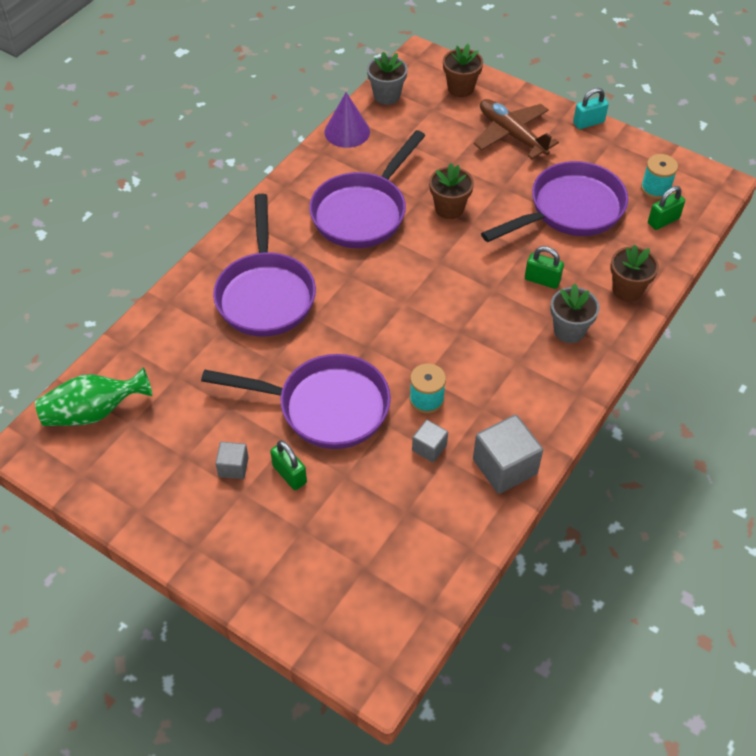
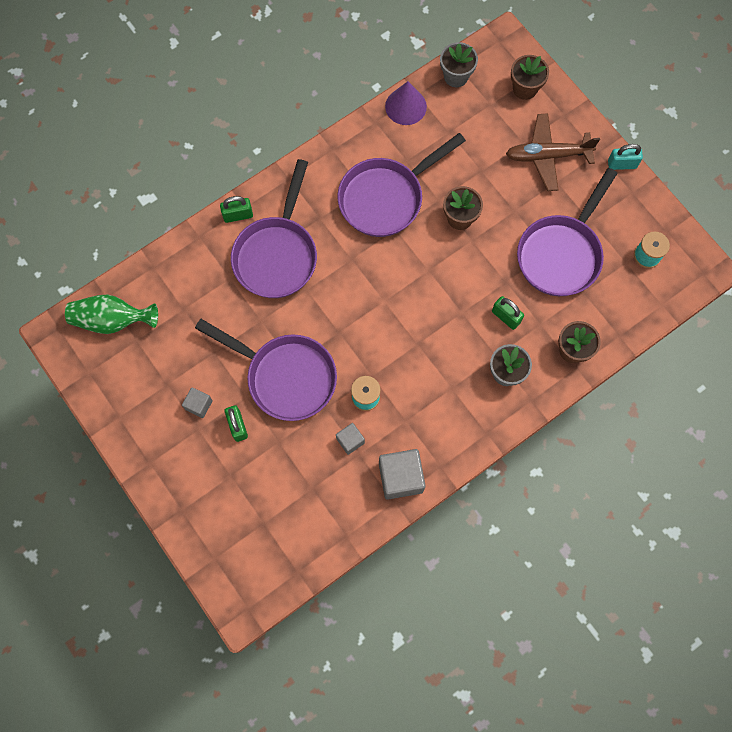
camera: 20 degrees right, 20 degrees up
brown plane [474,99,559,159] -> brown plane turned 75 degrees counterclockwise [506,113,600,191]
purple pan [481,161,628,242] -> purple pan turned 135 degrees clockwise [517,168,618,296]
green padlock [648,186,685,230] -> green padlock moved to [220,196,253,223]

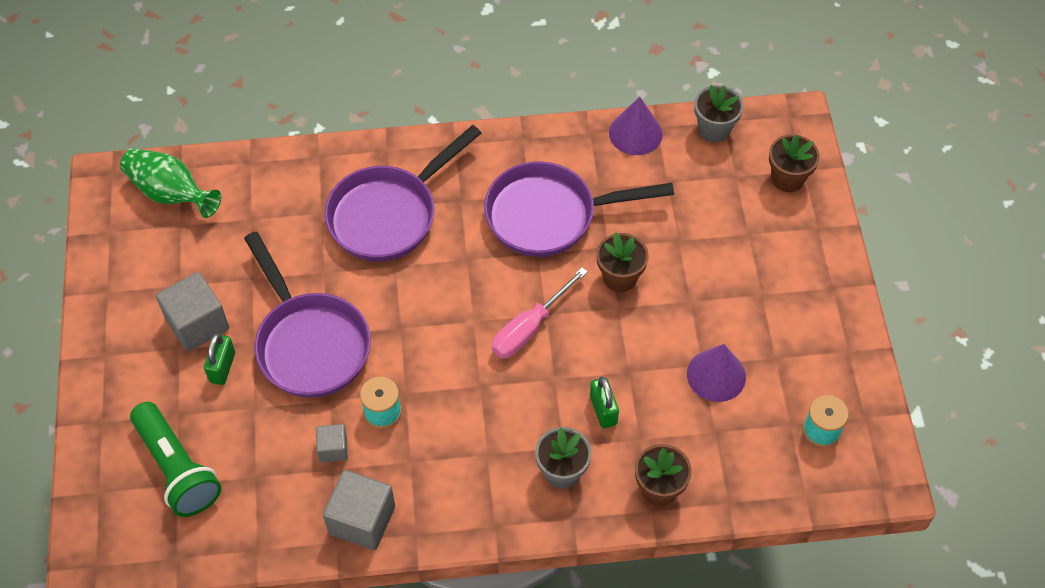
camera: 30 degrees right, 15 degrees down
grey cube [182,387,213,418] -> grey cube [156,272,229,352], size x1.83
green padlock [220,196,253,223] -> none
brown plane [506,113,600,191] -> none
purple pan [517,168,618,296] -> purple cone [687,344,746,402]
turquoise padlock [608,144,643,170] -> none
none -> green flashlight [130,402,221,517]
none -> pink screwdriver [492,267,588,358]

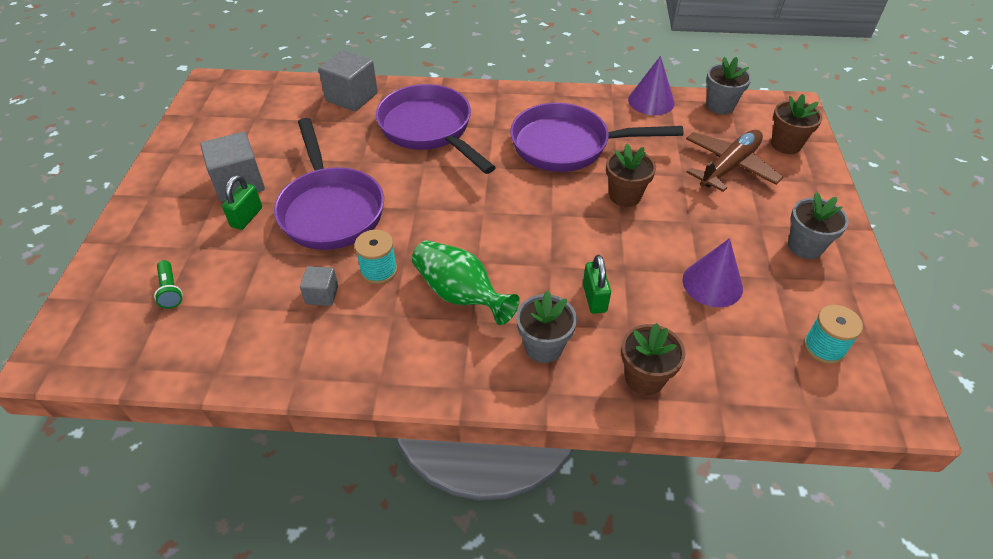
camera: 10 degrees right, 10 degrees down
green vase [120,148,221,218] -> green vase moved to [412,240,520,325]
green flashlight [130,402,221,517] -> green flashlight [154,260,183,309], size x0.46
grey cube [323,470,395,550] -> grey cube moved to [318,50,378,111]
purple pan [324,125,482,262] -> purple pan turned 90 degrees clockwise [376,84,496,174]
pink screwdriver [492,267,588,358] -> none
none -> brown plane [686,130,783,192]
none -> grey flower pot [788,192,849,259]

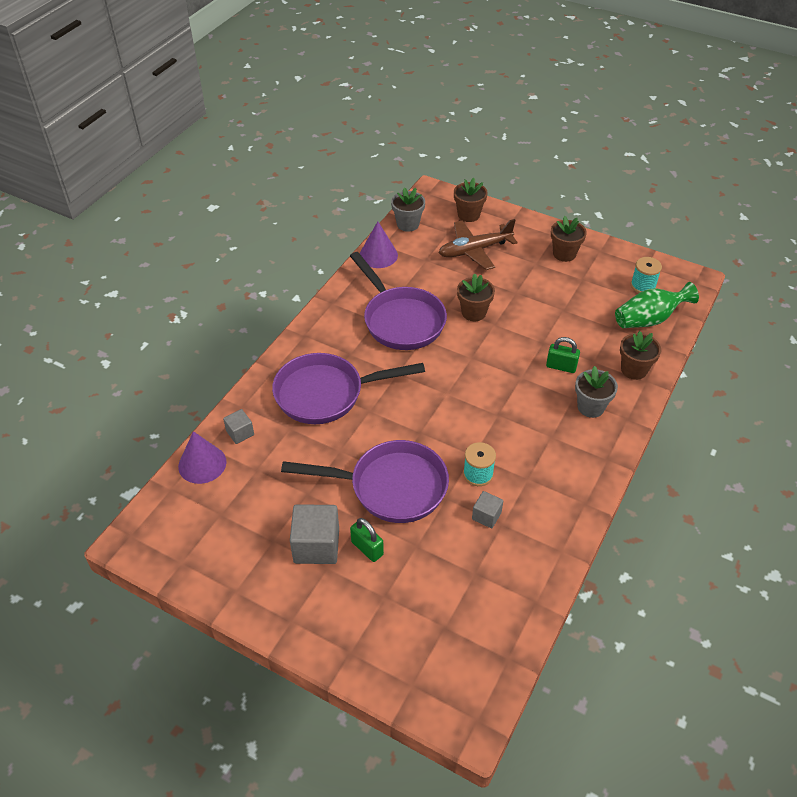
camera: 65 degrees left, 0 degrees up
green flashlight [154,260,183,309] -> none
grey cube [318,50,378,111] -> grey cube [223,409,254,444], size x0.55
green vase [412,240,520,325] -> green vase moved to [615,282,699,328]
purple pan [510,103,683,172] -> purple pan turned 60 degrees counterclockwise [350,252,447,350]
purple cone [682,238,743,307] -> purple cone moved to [178,431,226,484]
brown plane [686,130,783,192] -> brown plane turned 90 degrees counterclockwise [439,219,518,270]
grey flower pot [788,192,849,259] -> brown flower pot [551,216,587,262]

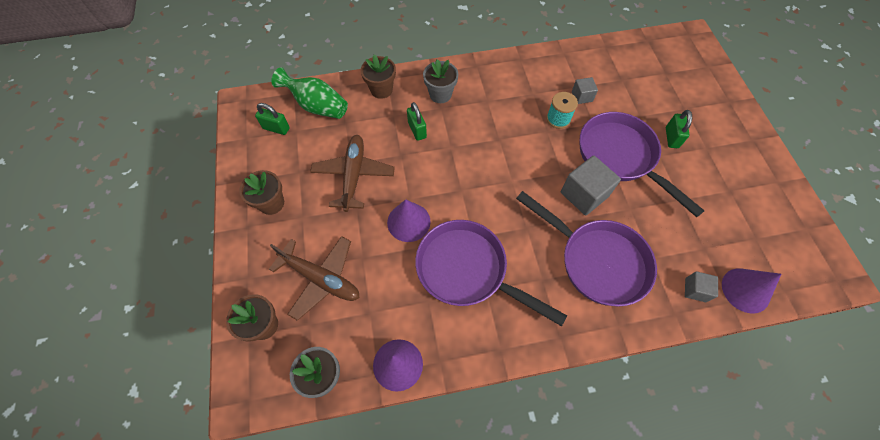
camera: 130 degrees left, 15 degrees up
grey cube [290,504,339,564] -> grey cube moved to [561,156,621,215]
purple pan [350,252,447,350] -> purple pan turned 75 degrees counterclockwise [415,220,567,326]
brown flower pot [457,273,495,321] -> purple cone [387,199,431,242]
turquoise spool [631,257,662,293] -> green padlock [255,103,290,135]
none -> brown plane [310,135,395,212]

